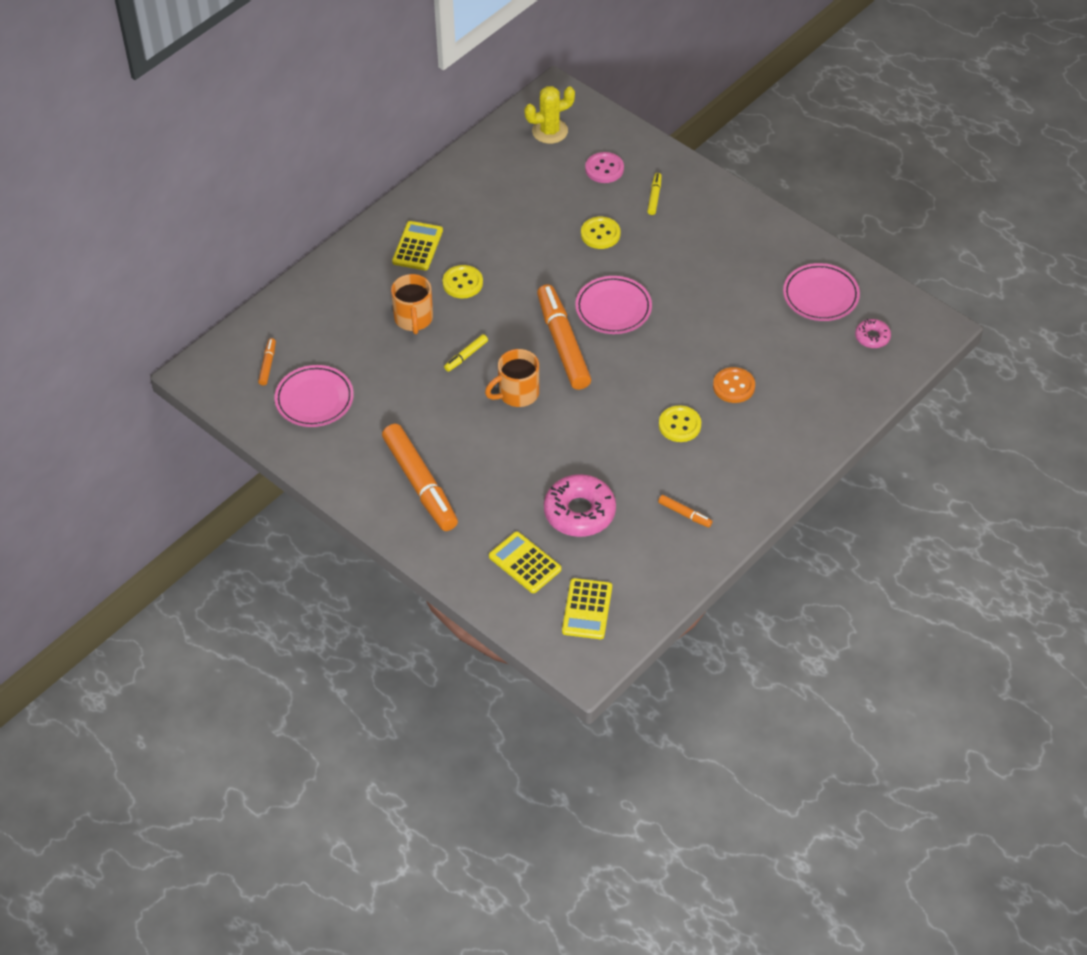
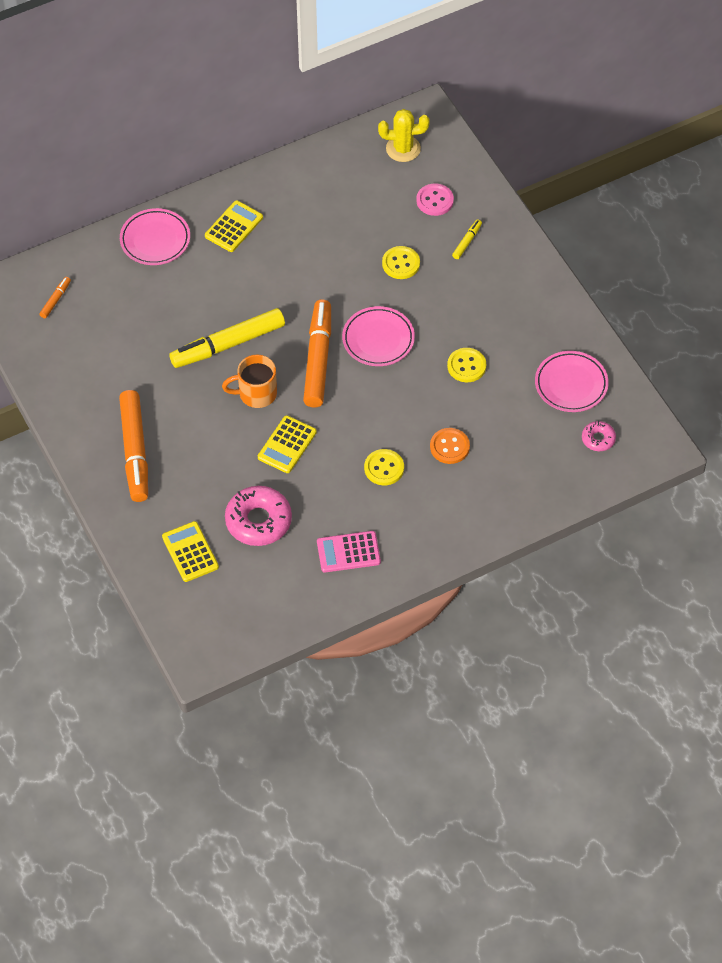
camera: 20 degrees right, 5 degrees up
pink plate [275,365,354,427] -> pink plate moved to [120,208,190,265]
orange mug [391,274,433,334] -> none
yellow button [442,265,483,298] -> yellow button moved to [447,348,486,382]
yellow marker [444,334,488,372] -> yellow marker [169,308,285,368], size x2.32
yellow calculator [562,578,612,639] -> yellow calculator moved to [258,415,317,473]
orange marker [658,495,712,528] -> pink calculator [317,531,381,572]

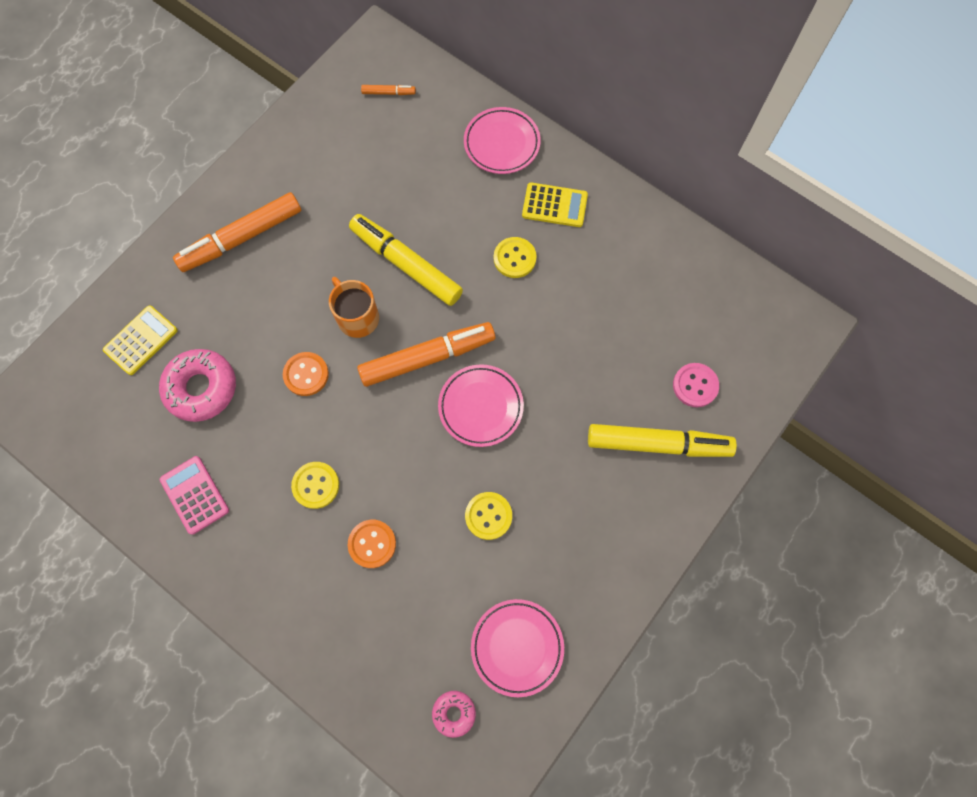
camera: 65 degrees right, 15 degrees up
yellow calculator [258,415,317,473] -> orange button [283,352,329,396]
yellow cactus [378,109,429,162] -> none
yellow button [382,246,420,279] -> yellow button moved to [494,237,537,278]
yellow marker [452,219,482,259] -> yellow marker [588,424,737,457], size x2.32

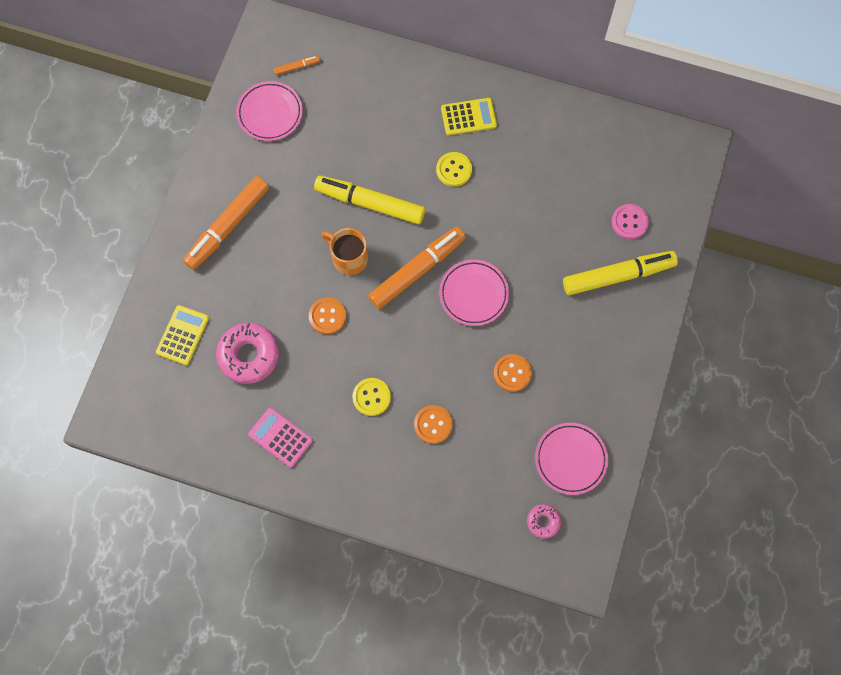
camera: 20 degrees left, 0 degrees up
pink plate [464,107,541,174] -> pink plate moved to [236,81,303,141]
yellow button [465,492,512,540] -> orange button [494,354,532,392]

